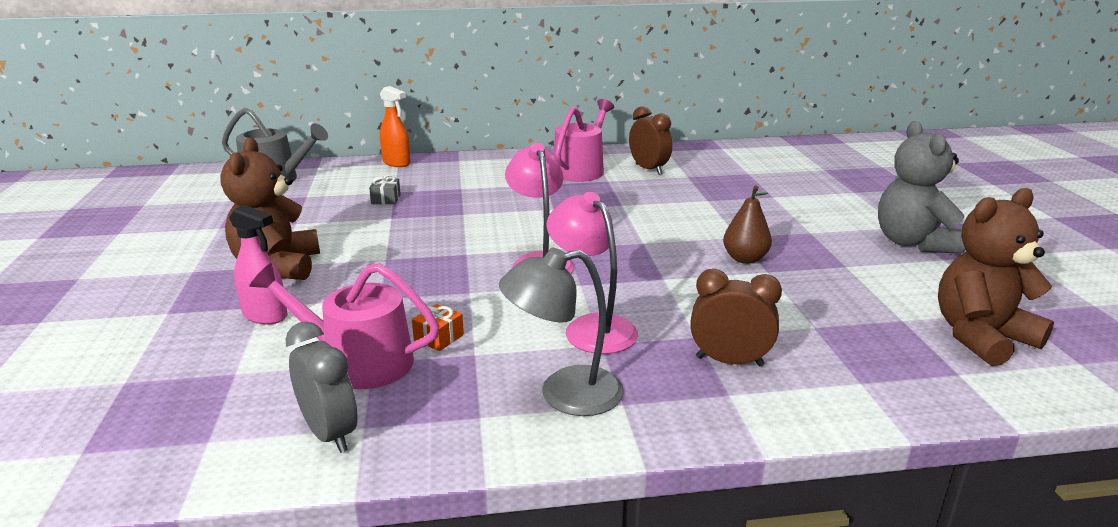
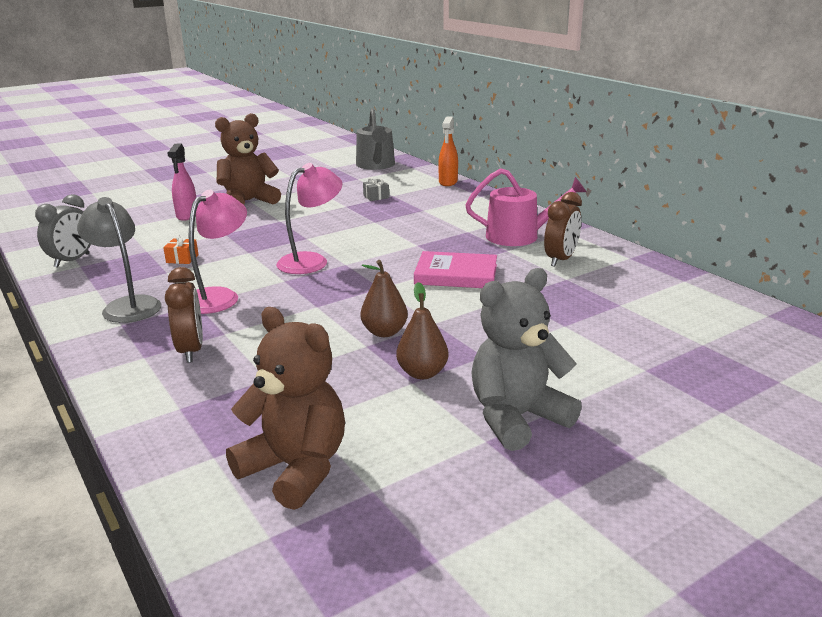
camera: 65 degrees right, 0 degrees up
pink watering can [249,263,440,389] -> none
none -> brown pear [396,282,448,379]
none -> pink book [414,251,497,288]

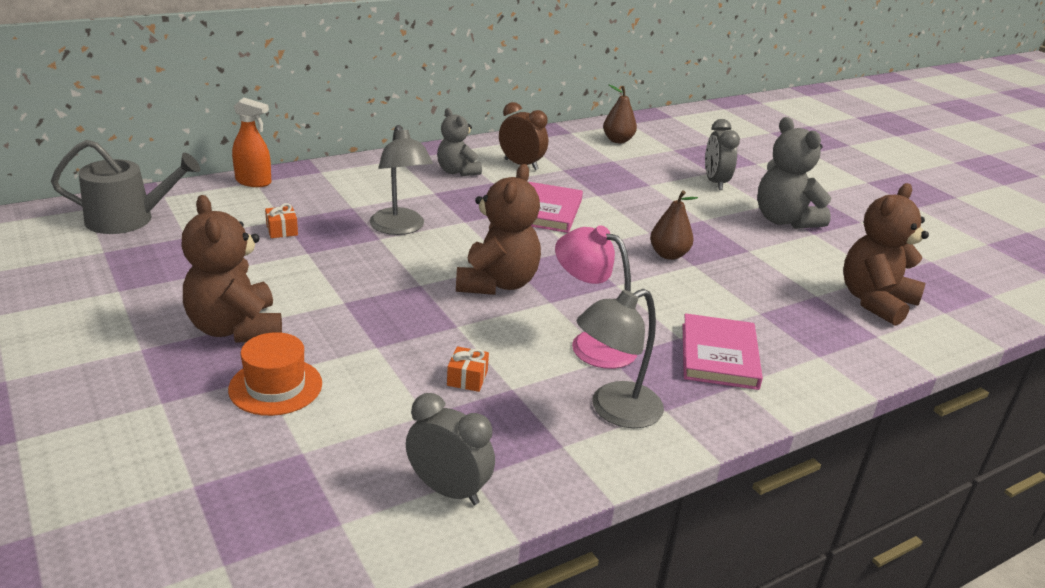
camera: 90 degrees left, 5 degrees up
brown clock [165,267,203,363] -> pink book [682,313,763,390]
pink spray bottle [168,144,196,221] -> orange hat [228,332,322,416]
pink lamp [276,163,342,274] -> brown teddy bear [456,164,541,295]
grey gift [363,177,389,201] -> orange gift [265,203,298,238]
brown pear [396,282,448,379] -> brown pear moved to [603,85,637,143]
pink watering can [465,168,587,246] -> grey teddy bear [437,108,482,176]
none -> grey lamp [370,125,433,235]
none -> grey clock [705,119,740,190]

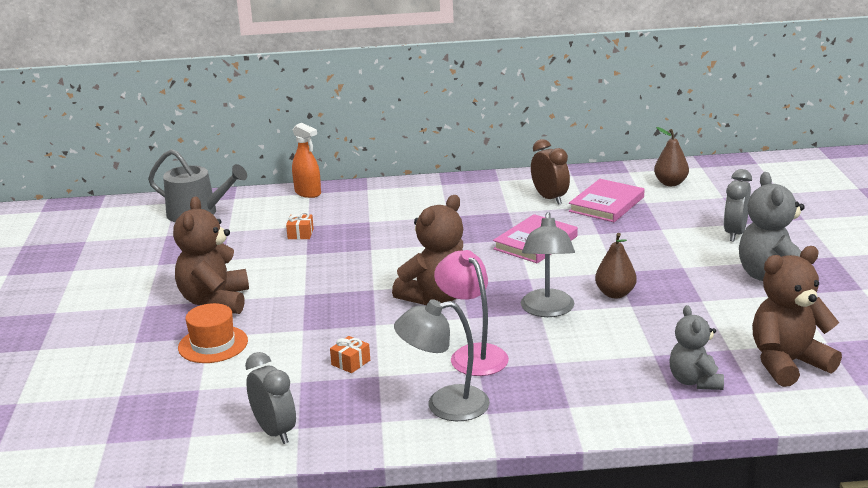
camera: 30 degrees right, 5 degrees down
grey lamp [370,125,433,235] -> grey lamp moved to [521,212,575,317]
grey teddy bear [437,108,482,176] -> grey teddy bear moved to [669,305,724,390]
pink book [682,313,763,390] -> pink book moved to [569,179,645,222]

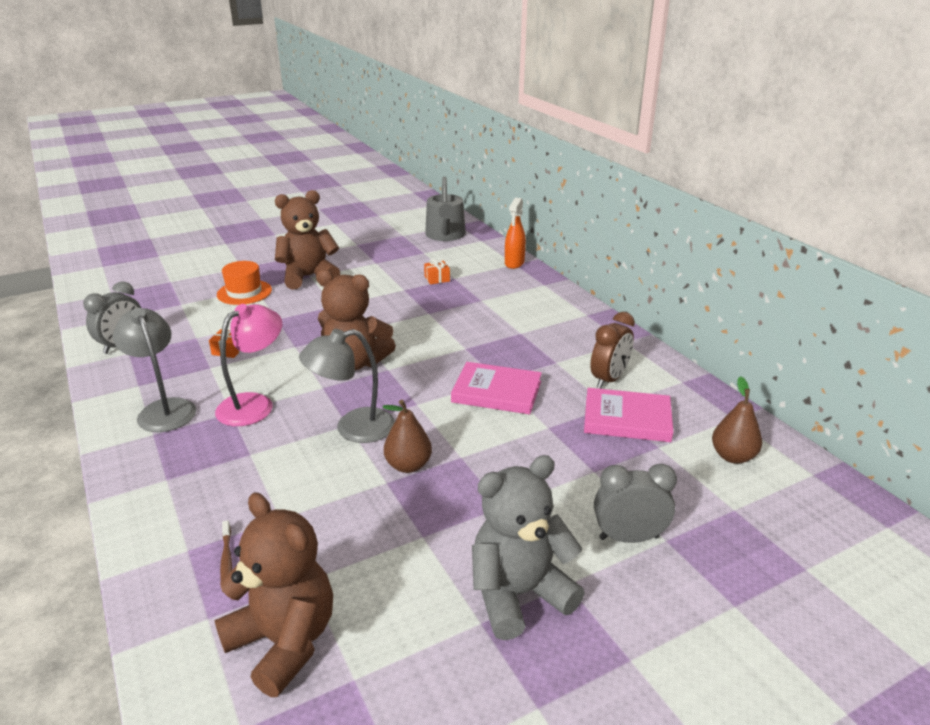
camera: 65 degrees right, 5 degrees up
grey teddy bear [669,305,724,390] -> brown toothbrush [220,520,232,593]

